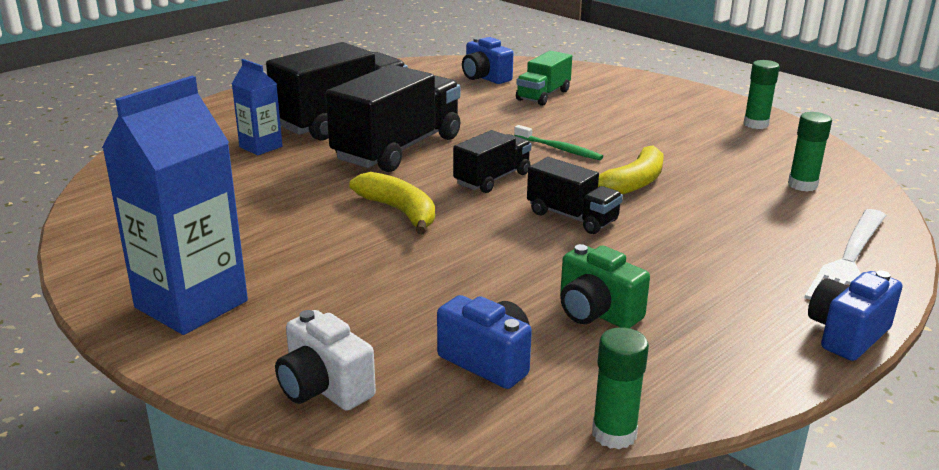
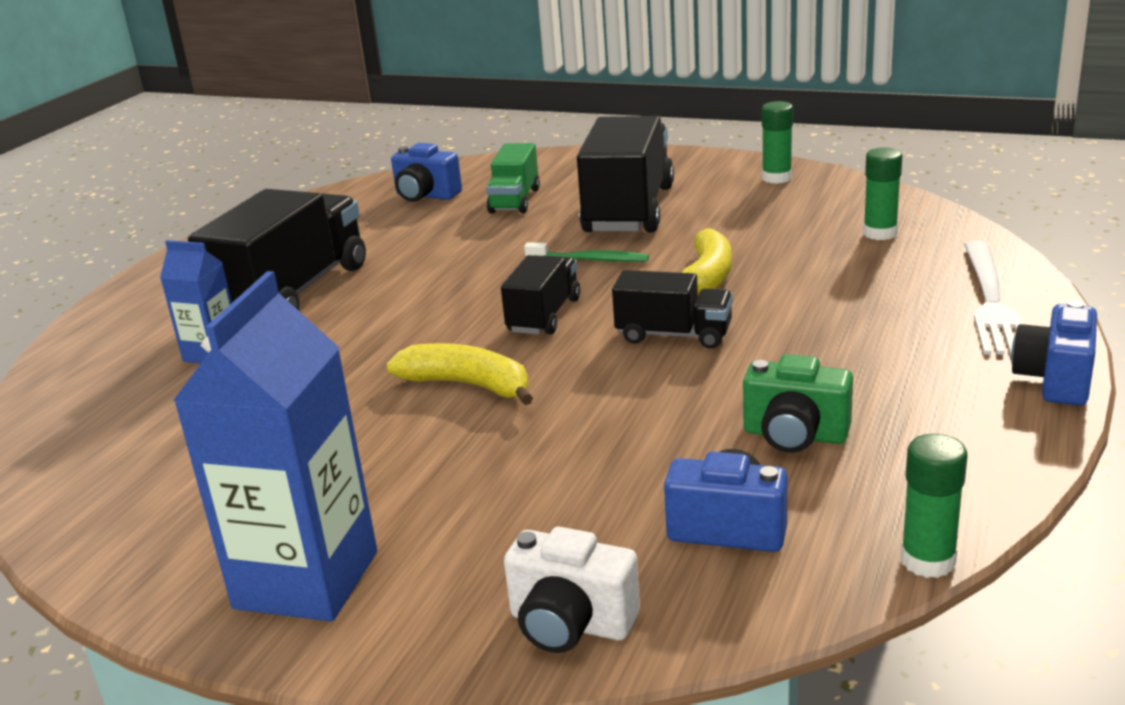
camera: 20 degrees left, 0 degrees up
black truck [326,64,460,172] -> black truck moved to [577,116,674,232]

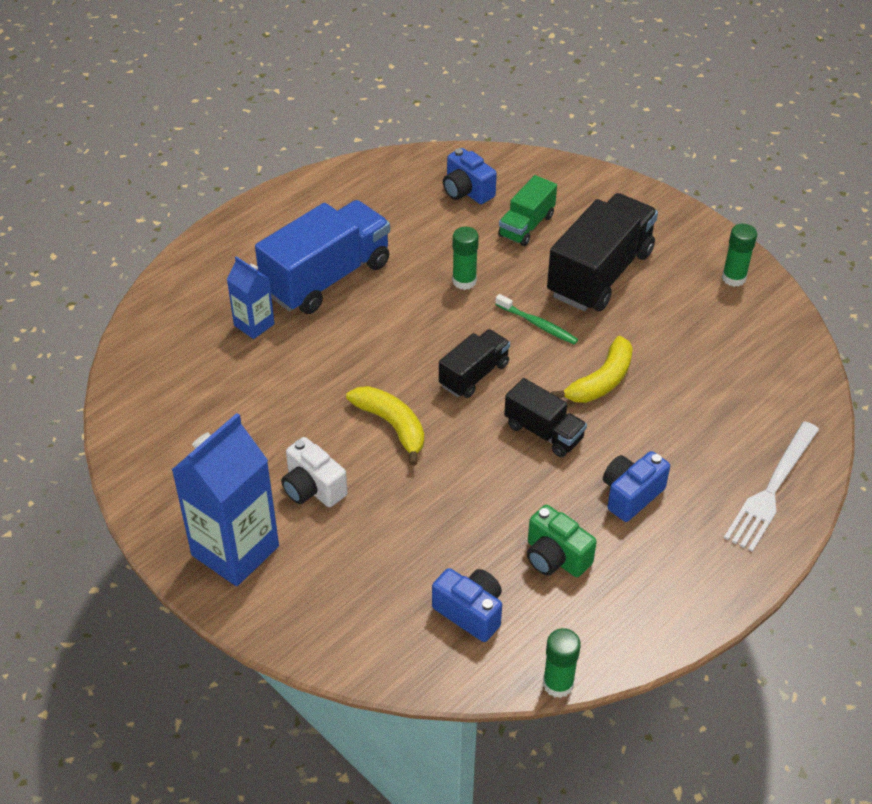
camera: 20 degrees right, 20 degrees up
black truck [188,189,366,311] -> blue truck [255,200,390,314]
white camera [504,527,640,653] -> white camera moved to [281,437,348,507]
green glue stick [863,147,902,240] -> green glue stick moved to [452,227,479,290]
blue camera [1011,300,1097,406] -> blue camera moved to [603,451,670,522]

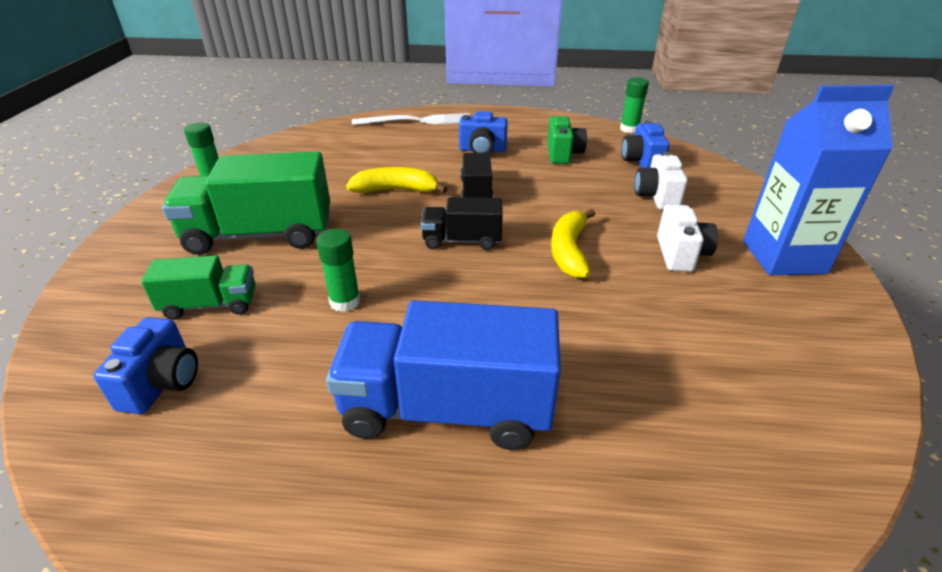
camera: 130 degrees left, 10 degrees down
blue carton [227,256,275,339] -> none
green toothbrush [495,294,578,345] -> none
black truck [547,193,658,311] -> green truck [162,151,330,255]
none -> white camera [634,152,688,210]

